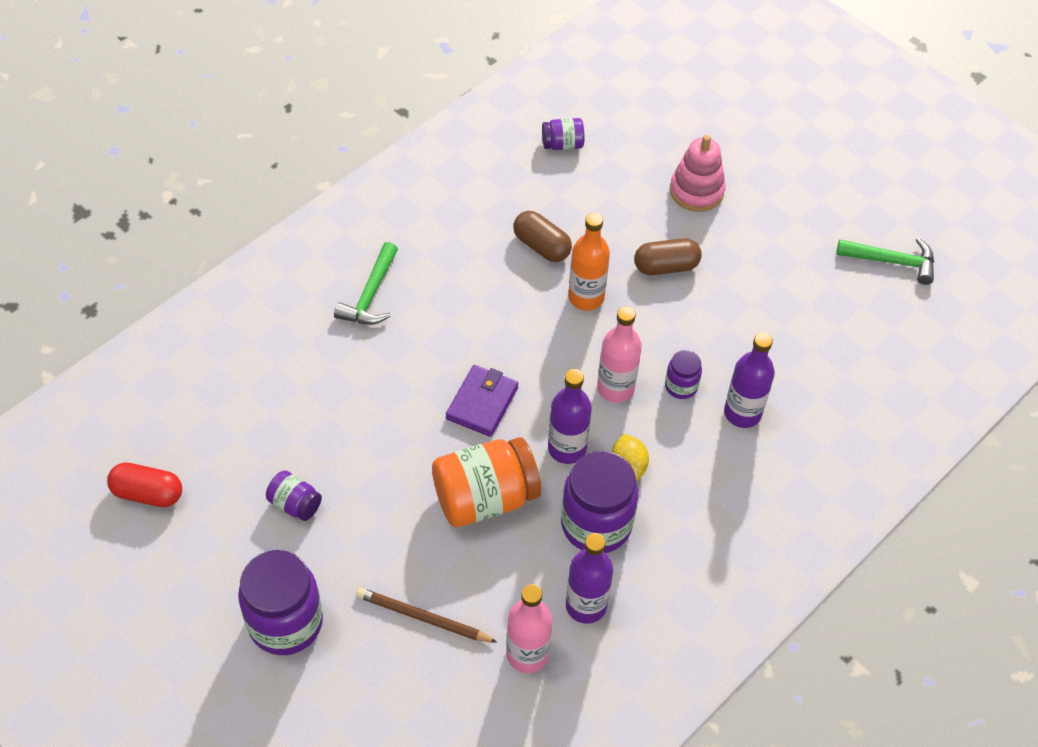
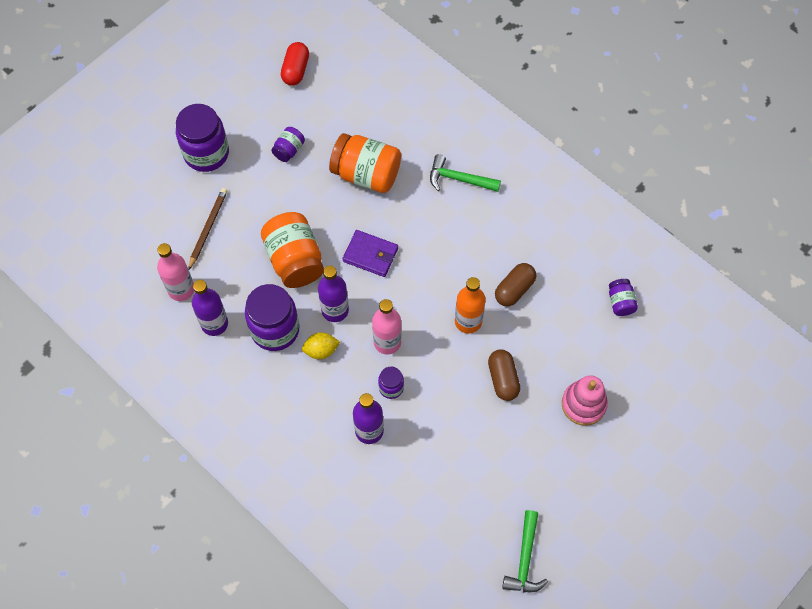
camera: 90 degrees right, 10 degrees up
none -> orange jar [329,133,401,193]

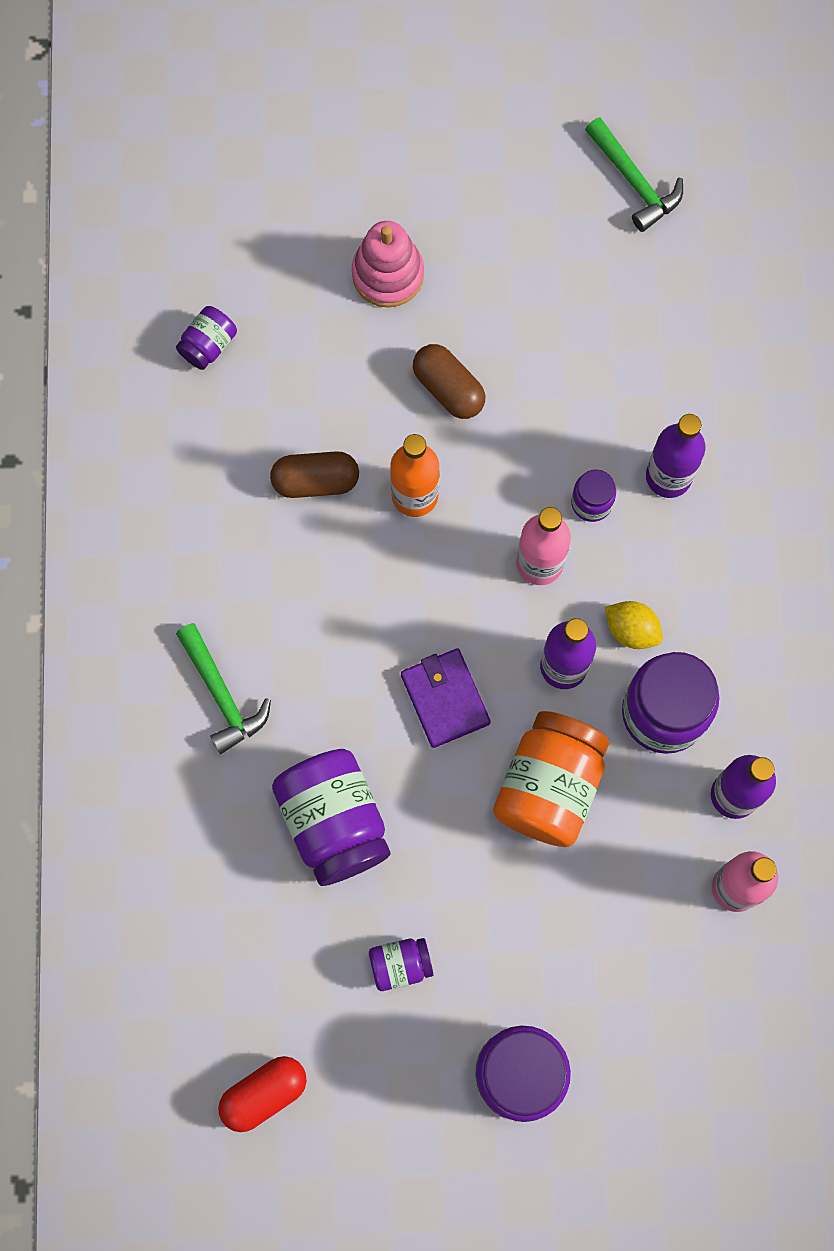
camera: 135 degrees left, 10 degrees up
brown pencil [188,188,228,269] -> none
orange jar [329,133,401,193] -> purple jar [272,749,391,886]
brown capsule [488,349,520,401] -> brown capsule turned 75 degrees counterclockwise [413,344,486,419]
green hammer [502,510,548,592] -> green hammer turned 90 degrees clockwise [585,117,683,232]

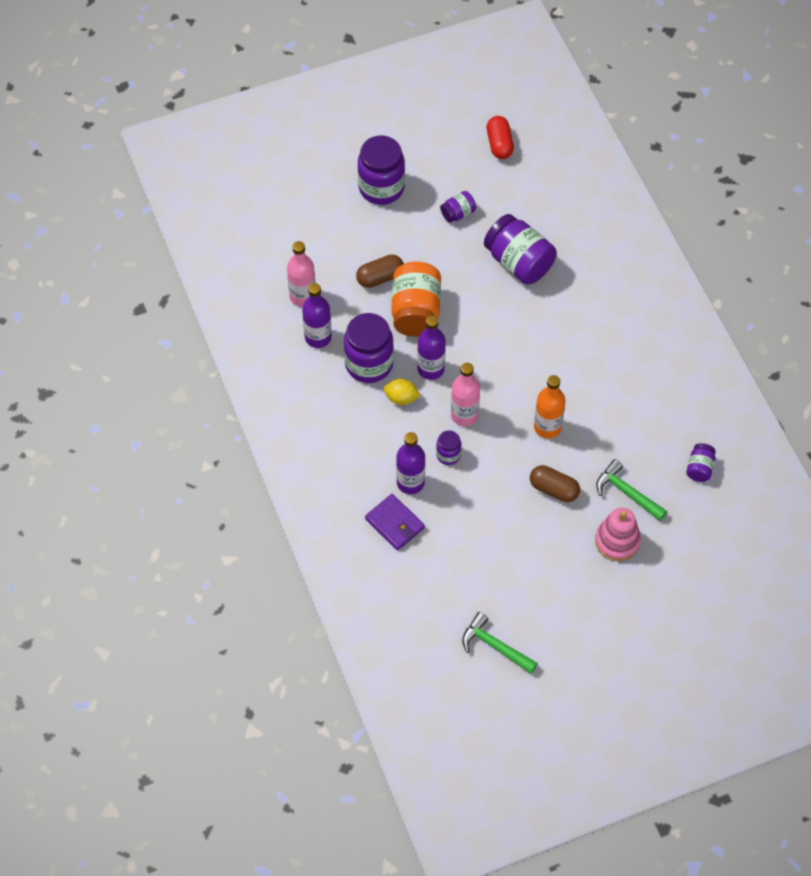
camera: 160 degrees right, 15 degrees down
green hammer [176,623,271,754] -> green hammer moved to [596,459,667,521]
red capsule [218,1056,307,1132] -> red capsule turned 45 degrees counterclockwise [487,116,514,159]
brown capsule [270,451,359,498] -> brown capsule moved to [356,254,404,288]
purple wallet [401,648,491,748] -> purple wallet moved to [365,494,425,551]

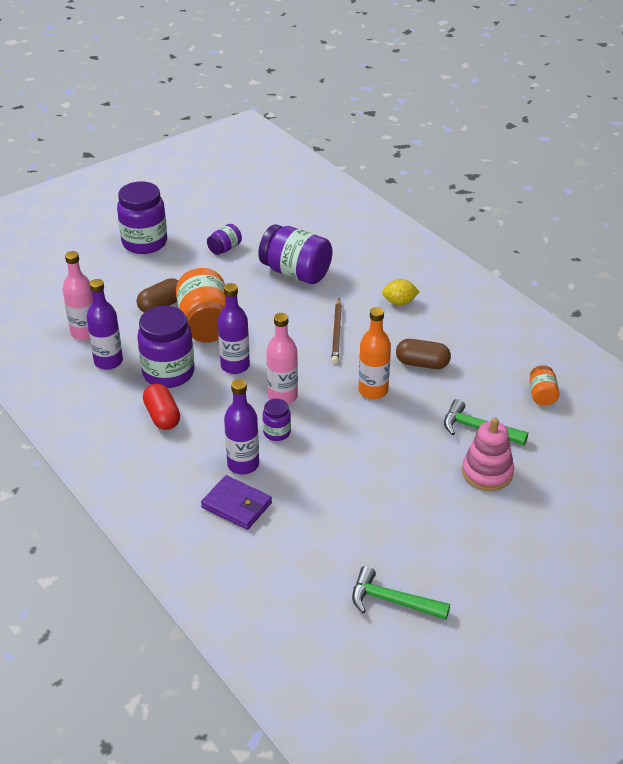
camera: 15 degrees left, 20 degrees down
yellow lemon [384,379,421,405] -> yellow lemon moved to [382,279,420,305]
red capsule [487,116,514,159] -> red capsule moved to [143,383,180,430]
brown capsule [530,465,580,502] -> brown capsule moved to [396,339,451,369]
purple jar [686,443,716,482] -> orange jar [530,365,559,406]
none -> brown pencil [331,299,342,364]

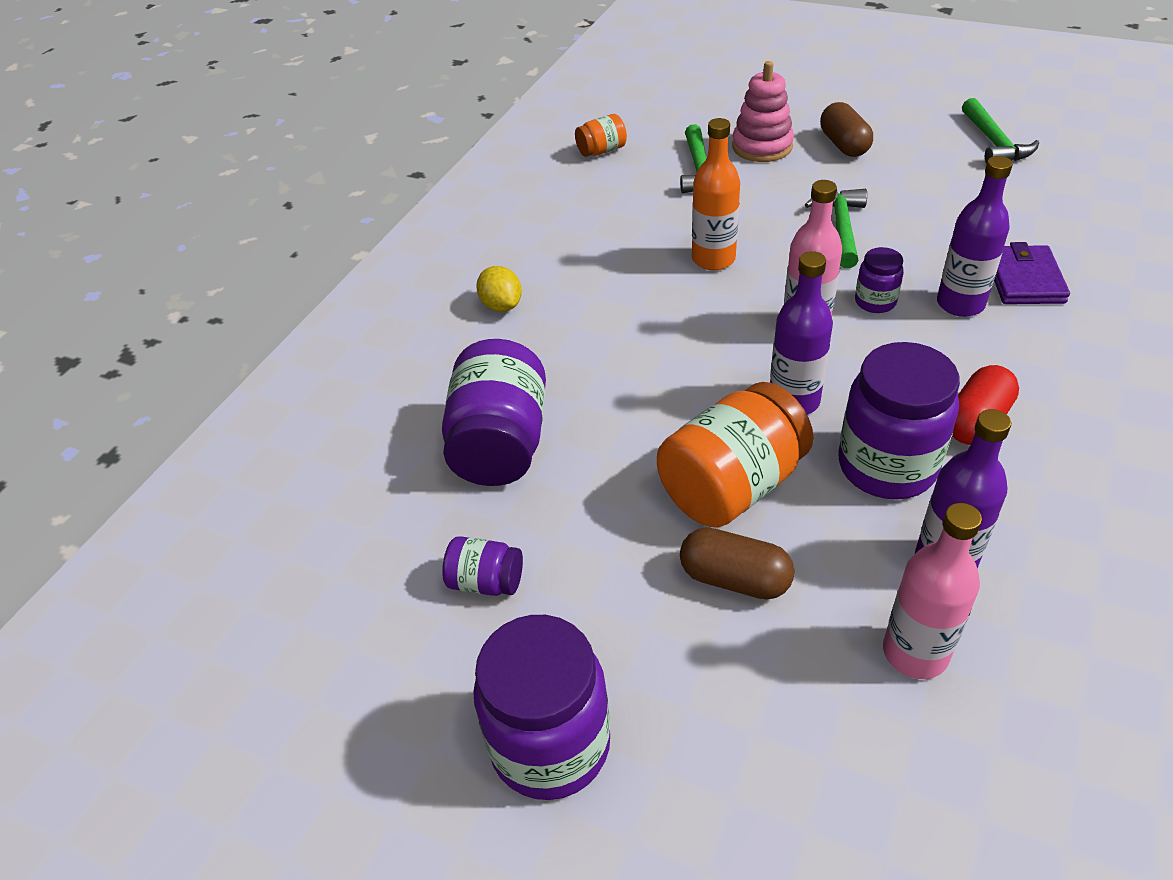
camera: 115 degrees left, 5 degrees up
brown pencil [331,299,342,364] -> none
brown capsule [396,339,451,369] -> brown capsule moved to [820,102,873,157]
none -> green hammer [805,189,867,268]

